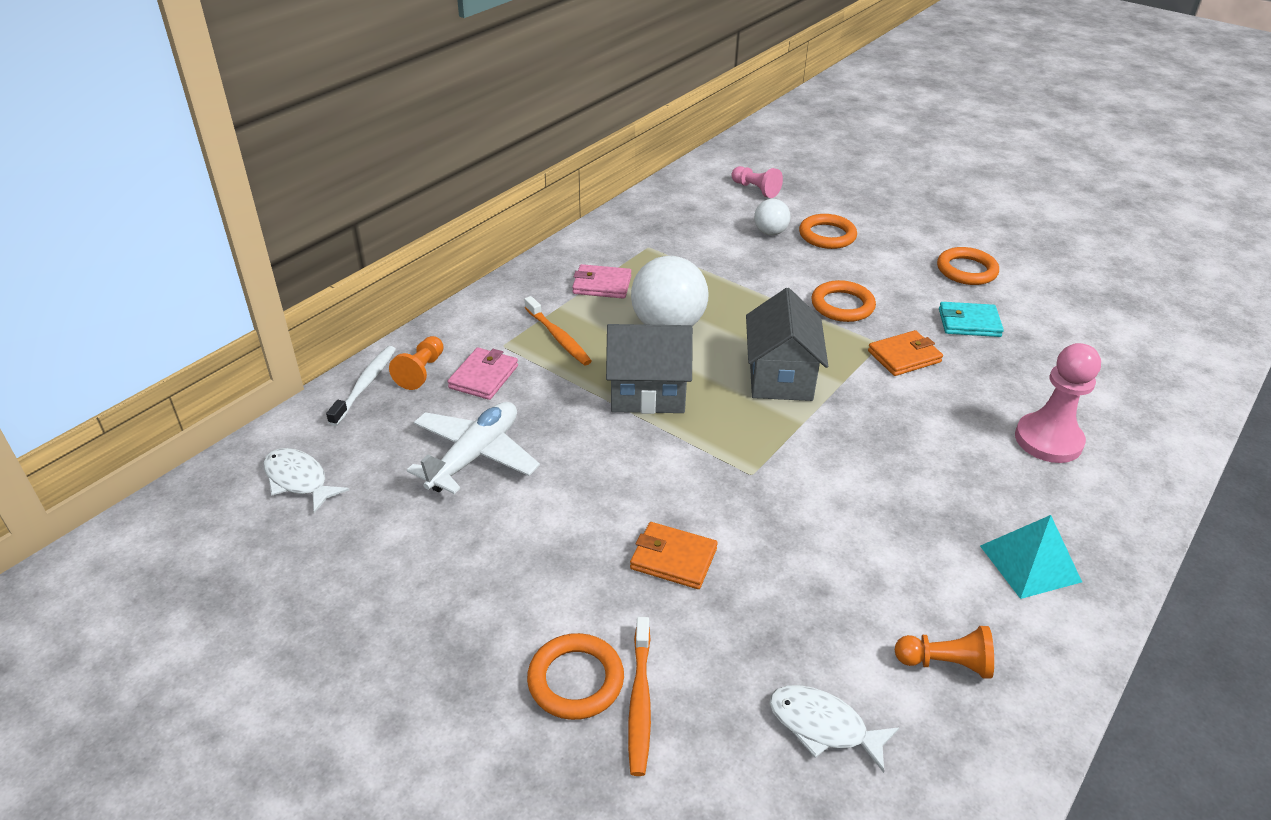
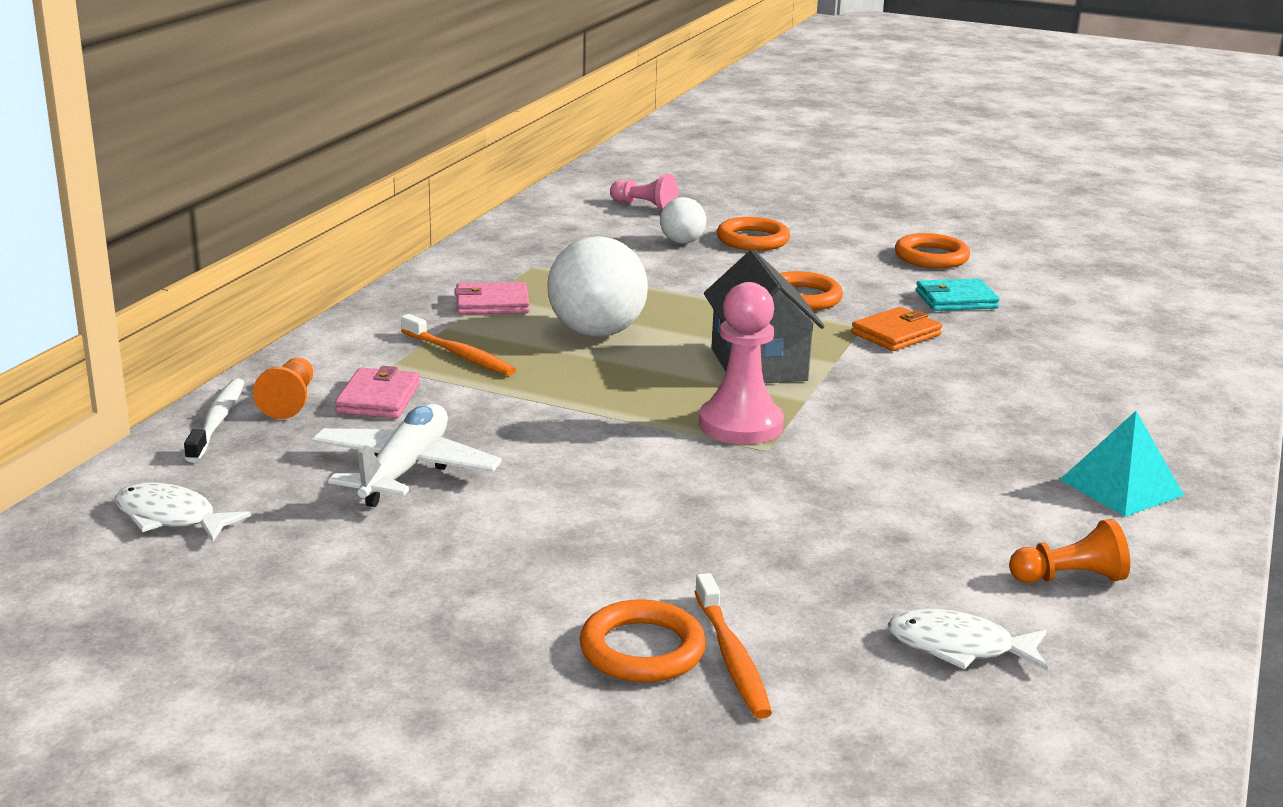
camera: 15 degrees left, 15 degrees down
grey house [606,324,693,414] -> none
orange wallet [630,522,717,589] -> none
pink pawn [1015,343,1101,463] -> pink pawn moved to [699,282,784,444]

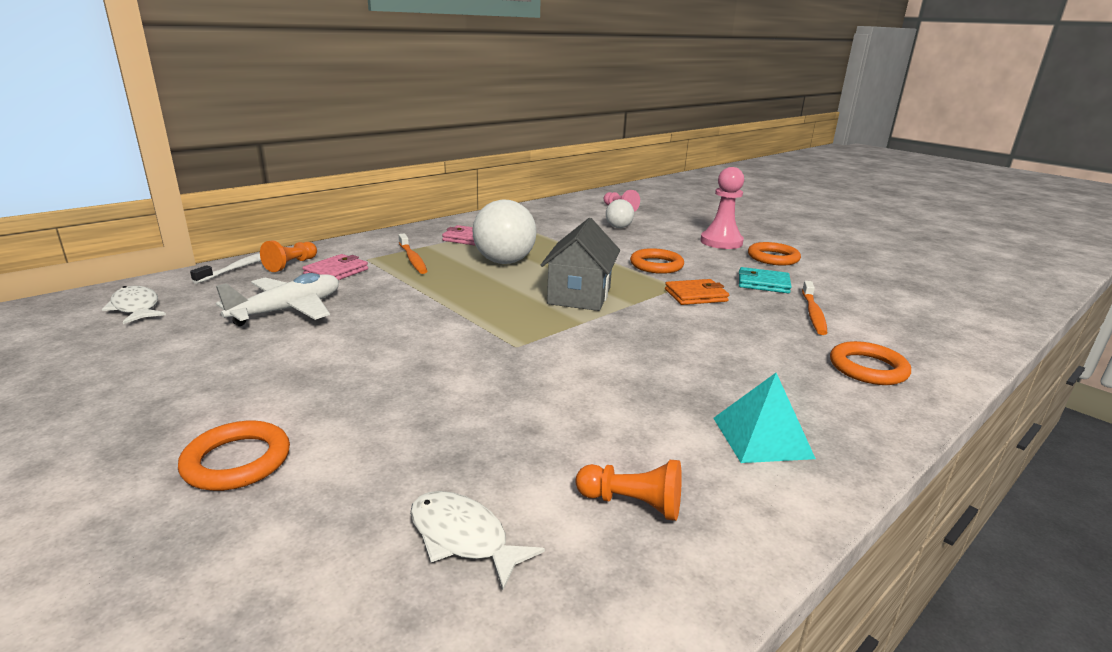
camera: 25 degrees right, 0 degrees up
orange toothbrush [695,573,772,719] -> orange toothbrush moved to [802,281,827,335]
pink pawn [699,282,784,444] -> pink pawn moved to [700,167,744,249]
orange ring [717,217,790,251] -> orange ring moved to [830,341,911,385]

